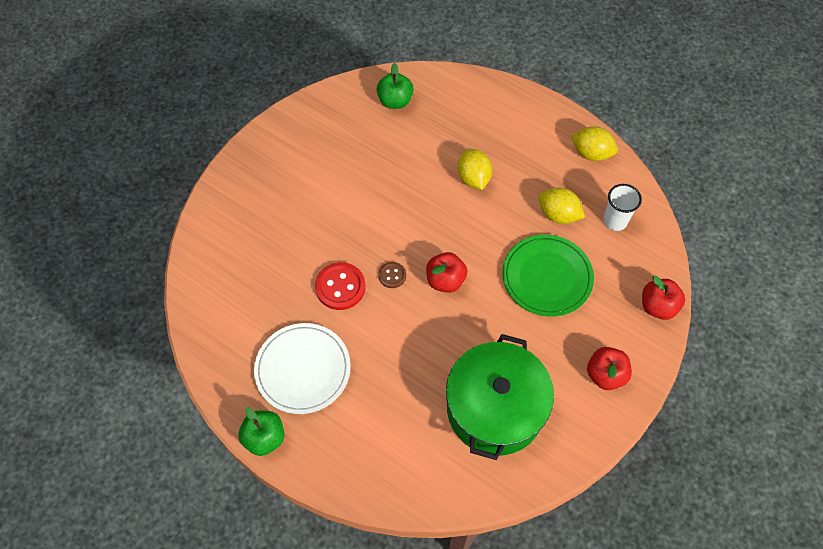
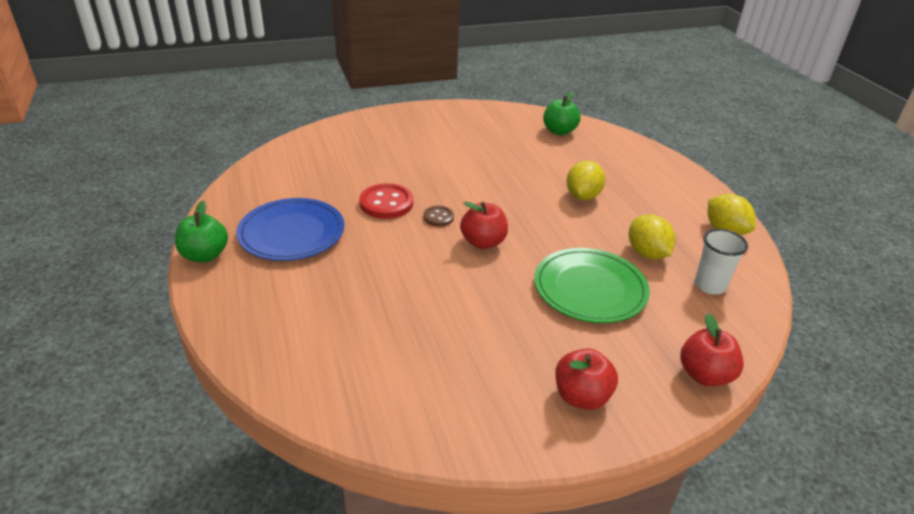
camera: 35 degrees right, 25 degrees down
white plate [254,323,351,414] -> blue plate [236,198,344,261]
green pot [446,334,554,460] -> none

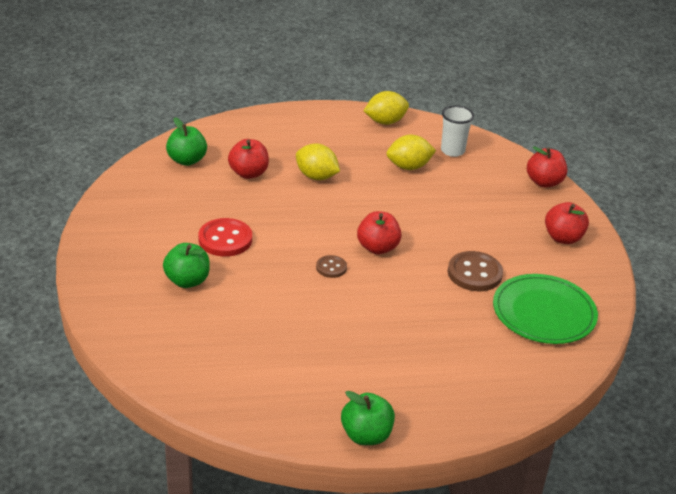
camera: 80 degrees left, 0 degrees up
blue plate [236,198,344,261] -> none
red button [359,183,413,219] -> red button moved to [198,218,252,257]
green plate [534,248,650,323] -> green plate moved to [493,274,598,344]
none -> green apple [163,243,210,288]
none -> red apple [228,139,269,179]
none -> brown button [448,251,503,291]

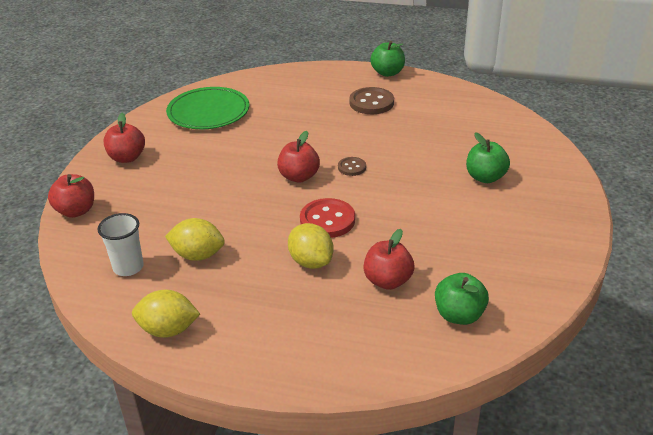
camera: 155 degrees left, 0 degrees up
red button [198,218,252,257] -> red button moved to [300,198,355,238]
brown button [448,251,503,291] -> brown button moved to [349,87,394,114]

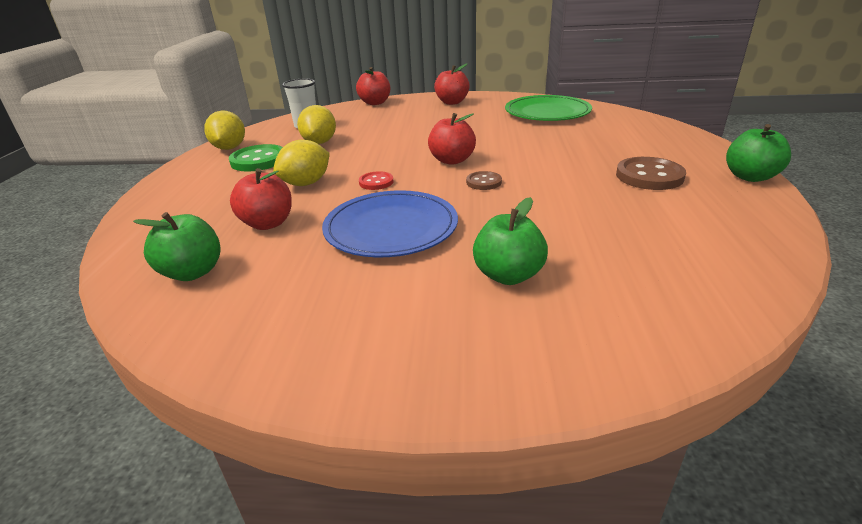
camera: 80 degrees right, 5 degrees down
red button [300,198,355,238] -> red button [359,171,394,190], size x0.56
none -> green button [229,144,283,172]
none -> blue plate [322,190,458,257]

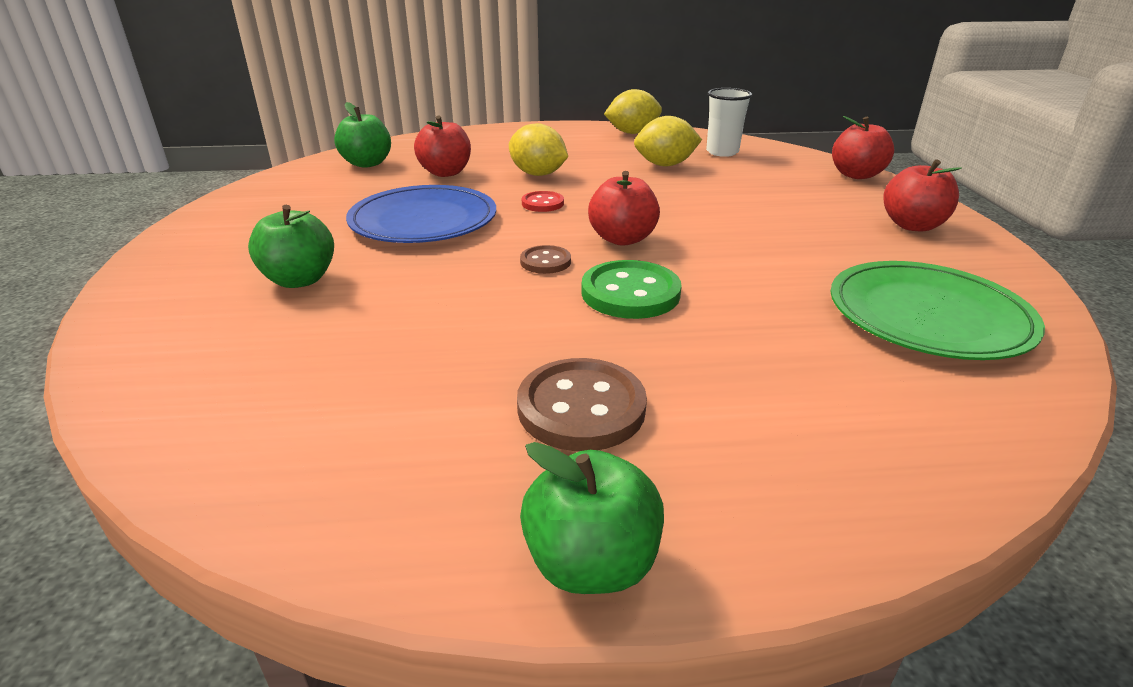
camera: 80 degrees right, 0 degrees up
green button [229,144,283,172] -> green button moved to [581,260,682,319]

